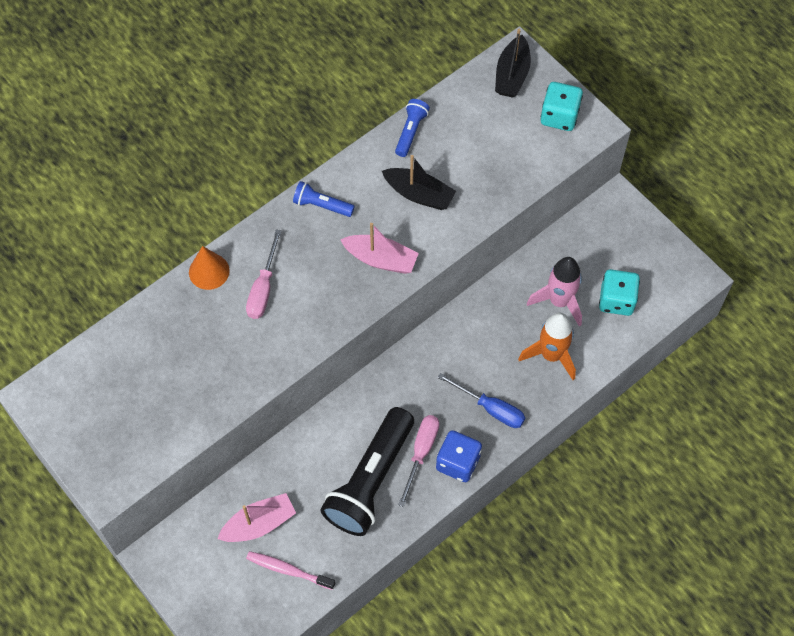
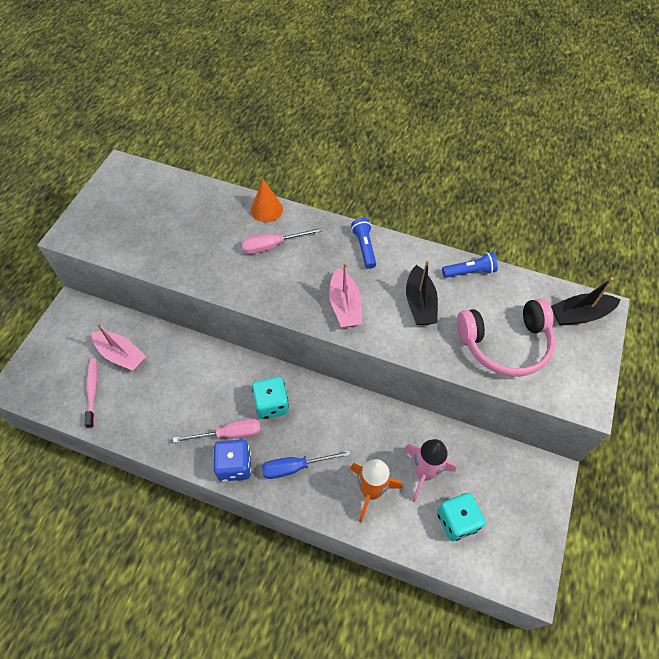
camera: 60 degrees right, 5 degrees down
black flashlight [321,407,414,536] -> none
blue screwdriver [437,373,525,428] -> blue screwdriver turned 75 degrees clockwise [262,450,351,479]
turquoise dice [541,82,583,131] -> turquoise dice moved to [252,377,289,419]
none -> pink headphones [457,299,555,377]

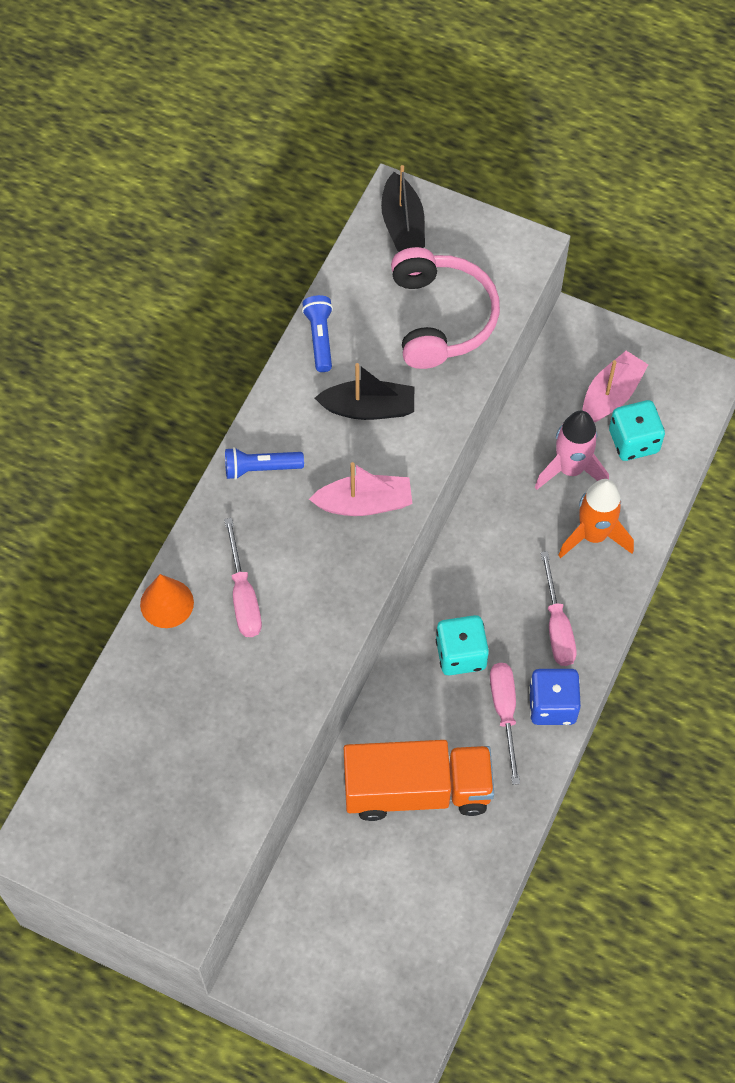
camera: 85 degrees left, 5 degrees up
pink toothbrush [85,358,97,428] -> none
pink boat [92,323,146,371] -> pink boat moved to [582,351,648,422]
blue screwdriver [262,450,351,479] -> pink screwdriver [541,551,577,666]
none -> orange truck [344,740,494,821]

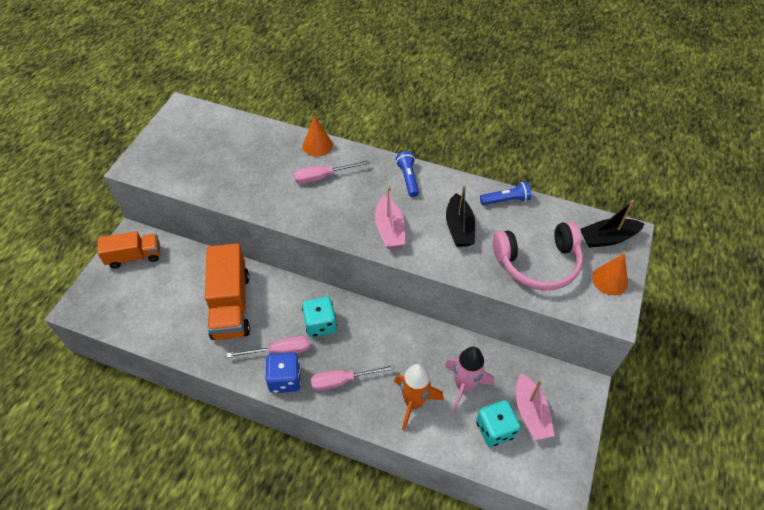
camera: 85 degrees right, 10 degrees down
pink boat [582,351,648,422] -> pink boat turned 45 degrees clockwise [516,373,555,440]
none -> orange truck [97,231,160,269]
none -> orange cone [592,253,628,295]

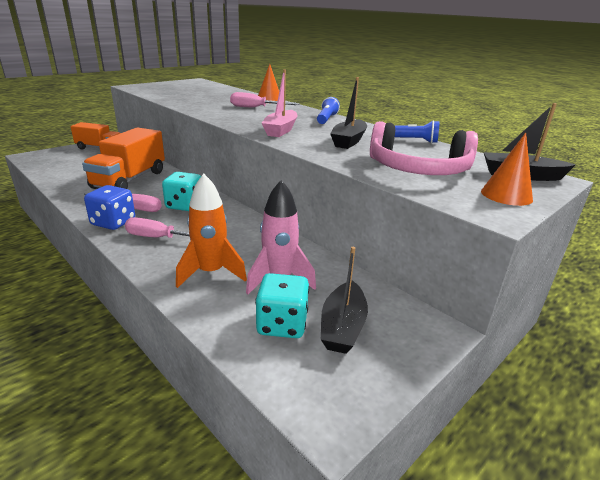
camera: 25 degrees right, 25 degrees down
pink boat [516,373,555,440] -> black boat [321,247,368,354]

